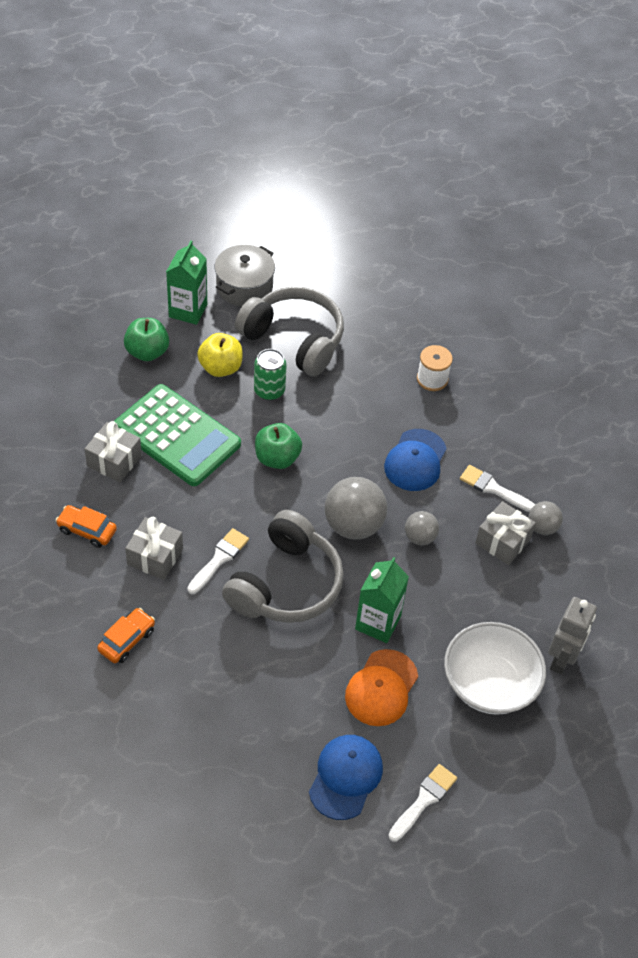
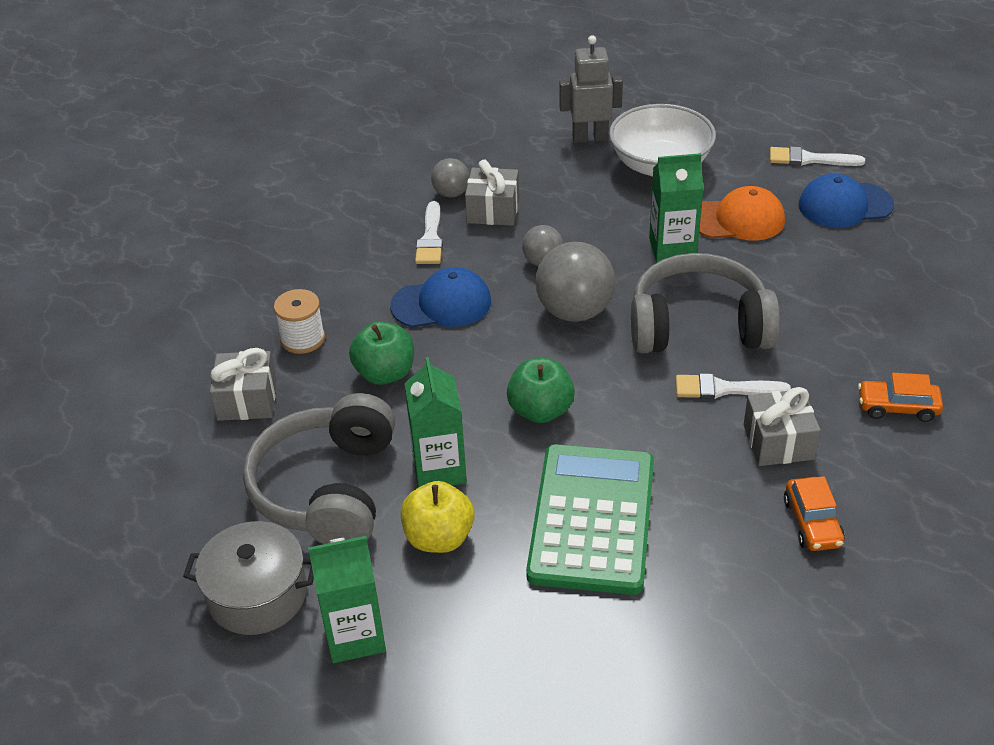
camera: 115 degrees left, 10 degrees down
grey gift [85,421,142,482] -> grey gift moved to [210,348,277,421]
green apple [124,318,169,361] -> green apple moved to [349,321,414,385]
green can [254,349,287,400] -> green carton [404,357,467,488]

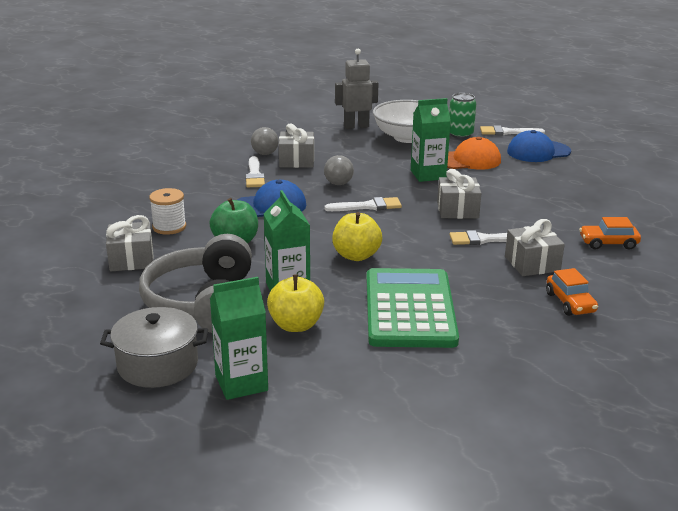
camera: 10 degrees left, 15 degrees down
green apple [507,358,575,423] -> yellow apple [332,212,382,261]
grey ball [535,242,615,322] -> white brush [324,197,402,211]
grey headphones [631,253,780,353] -> grey gift [437,169,481,219]
none -> green can [449,93,476,139]

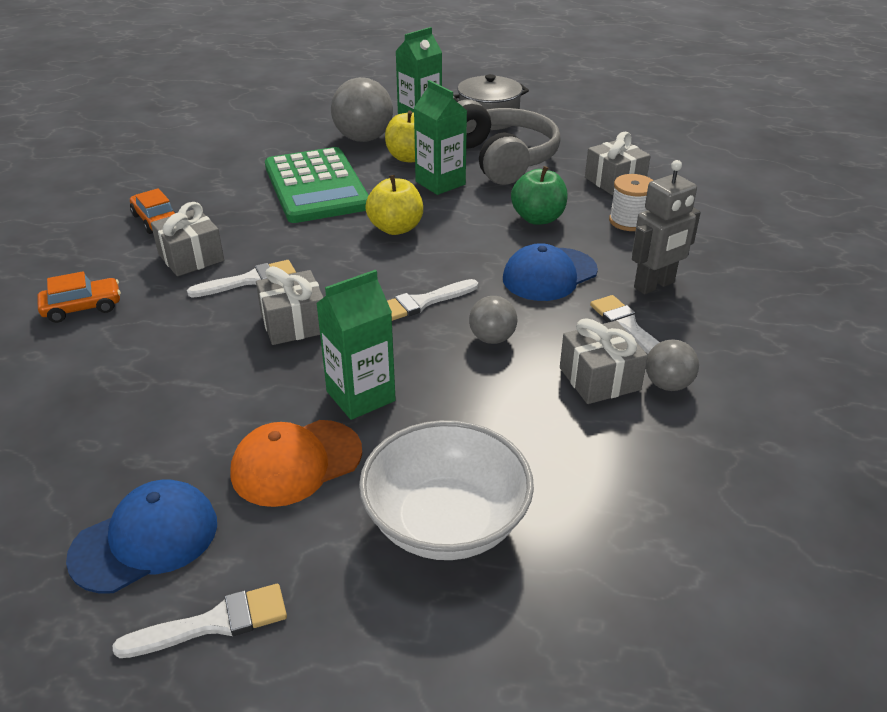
camera: 160 degrees right, 10 degrees up
grey robot [335,49,379,129] -> grey robot moved to [632,160,701,295]
green can [449,93,476,139] -> none
none -> grey ball [331,77,393,142]

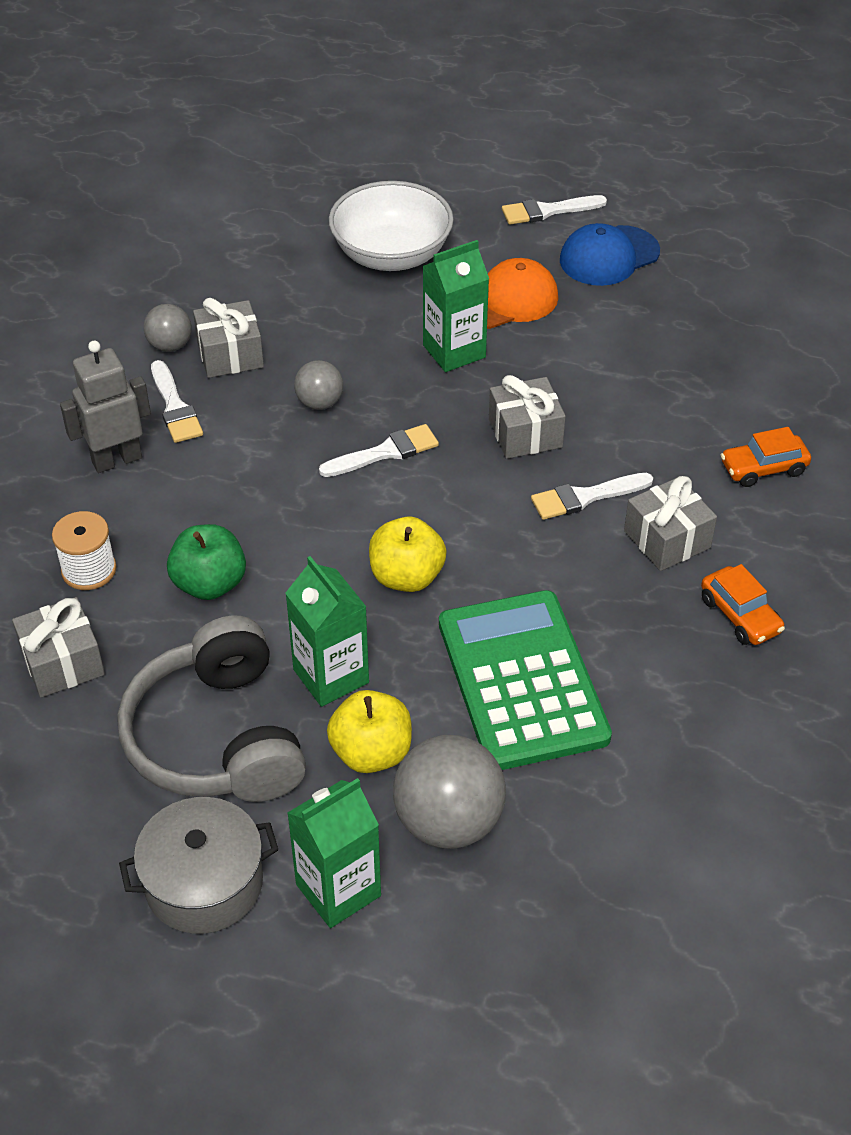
camera: 175 degrees left, 10 degrees up
blue cap [503,243,598,301] -> none

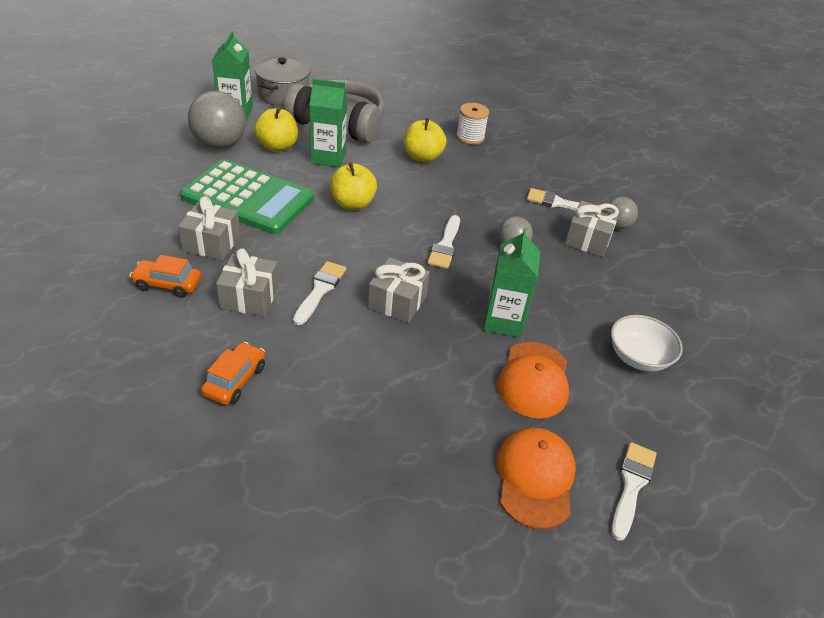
camera: 125 degrees right, 5 degrees down
grey gift [12,597,105,698] -> grey gift moved to [178,196,240,260]
grey robot [60,341,151,473] -> none
green apple [167,524,246,600] -> yellow apple [404,118,446,163]
white bowl [329,181,454,271] -> white bowl [611,315,683,372], size x0.65
blue cap [560,223,660,286] -> orange cap [496,428,576,529]

